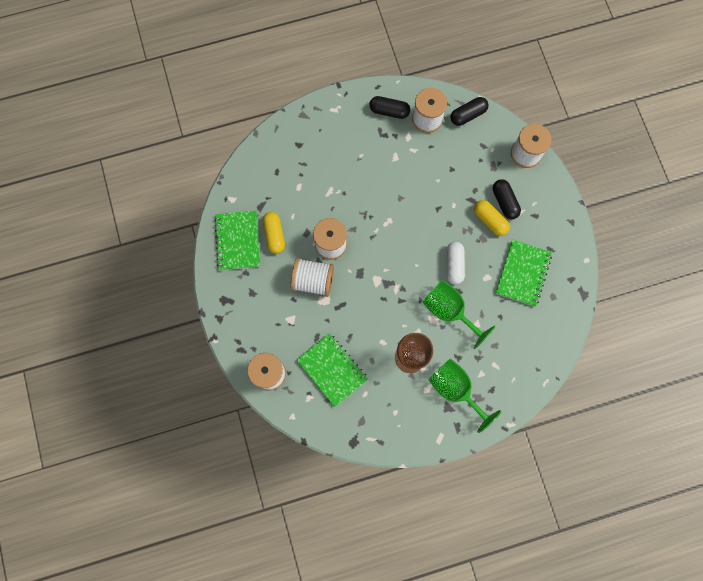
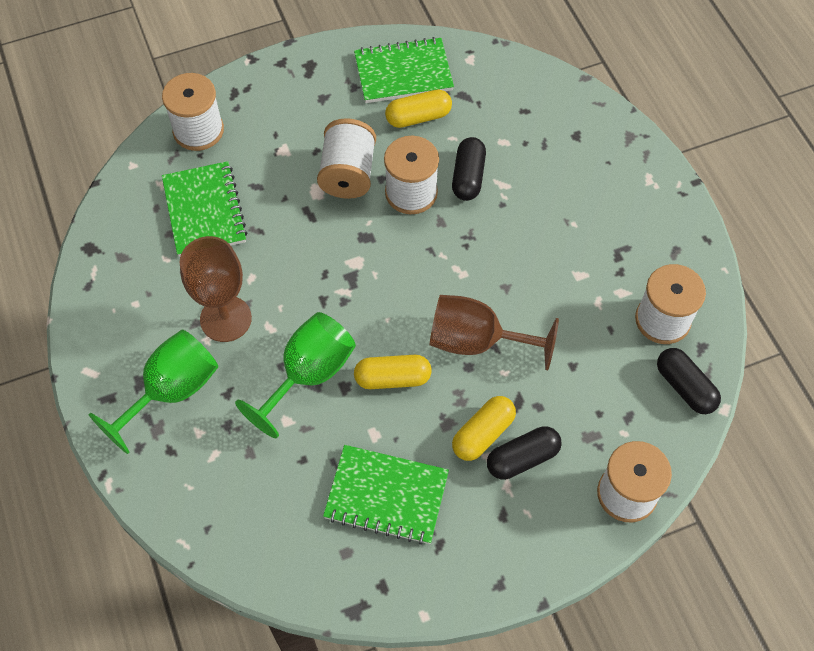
camera: 85 degrees right, 15 degrees down
green notebook [297,333,368,407] -> green notebook turned 60 degrees counterclockwise [162,161,248,257]
black capsule [369,96,410,119] -> black capsule moved to [452,137,486,201]
white capsule [446,242,465,285] -> yellow capsule [354,355,432,389]
none -> brown goblet [430,295,559,370]

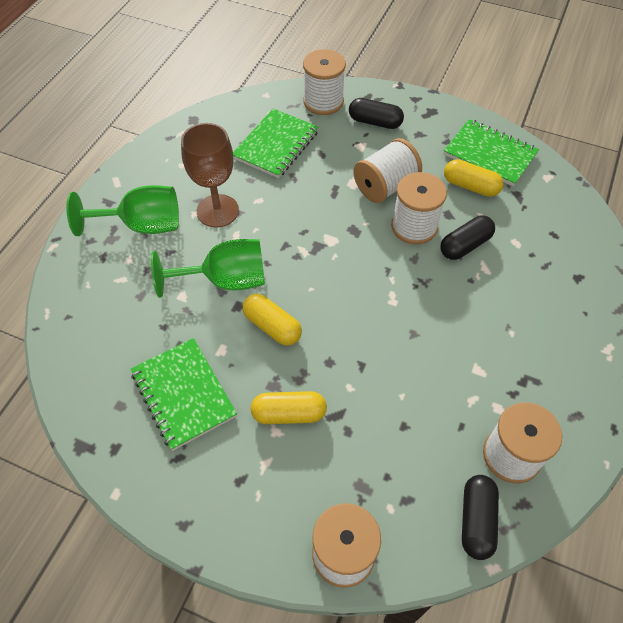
camera: 45 degrees right, 5 degrees down
brown goblet [430,295,559,370] -> none
black capsule [487,426,562,480] -> black capsule moved to [349,98,404,129]

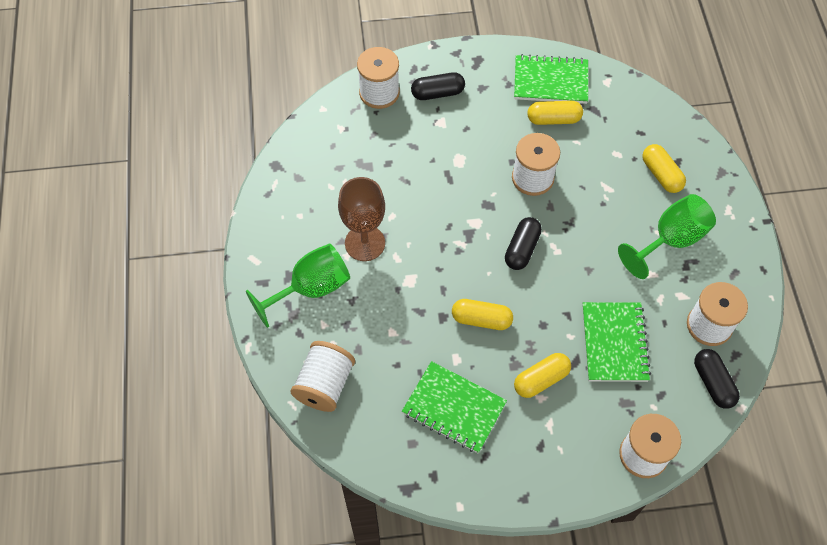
camera: 30 degrees left, 5 degrees up
green goblet [151,239,265,298] -> green goblet moved to [618,194,716,279]
green notebook [233,108,319,178] -> green notebook moved to [582,302,651,382]
white spool [353,138,422,203] -> white spool moved to [290,341,355,412]
black capsule [440,216,495,260] -> black capsule moved to [505,217,542,270]
none -> yellow capsule [642,144,686,193]

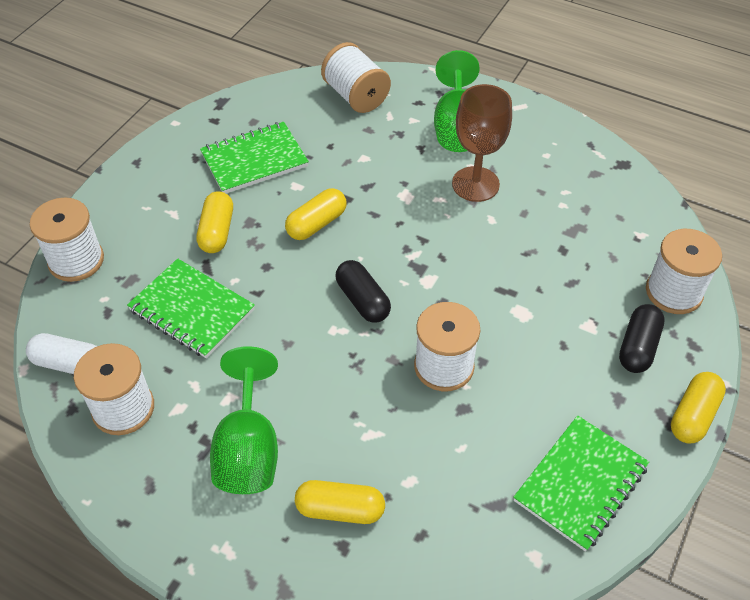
camera: 125 degrees right, 10 degrees down
yellow capsule [527,101,583,125] -> yellow capsule moved to [671,372,726,443]
black capsule [694,349,740,409] -> white capsule [26,333,97,374]

